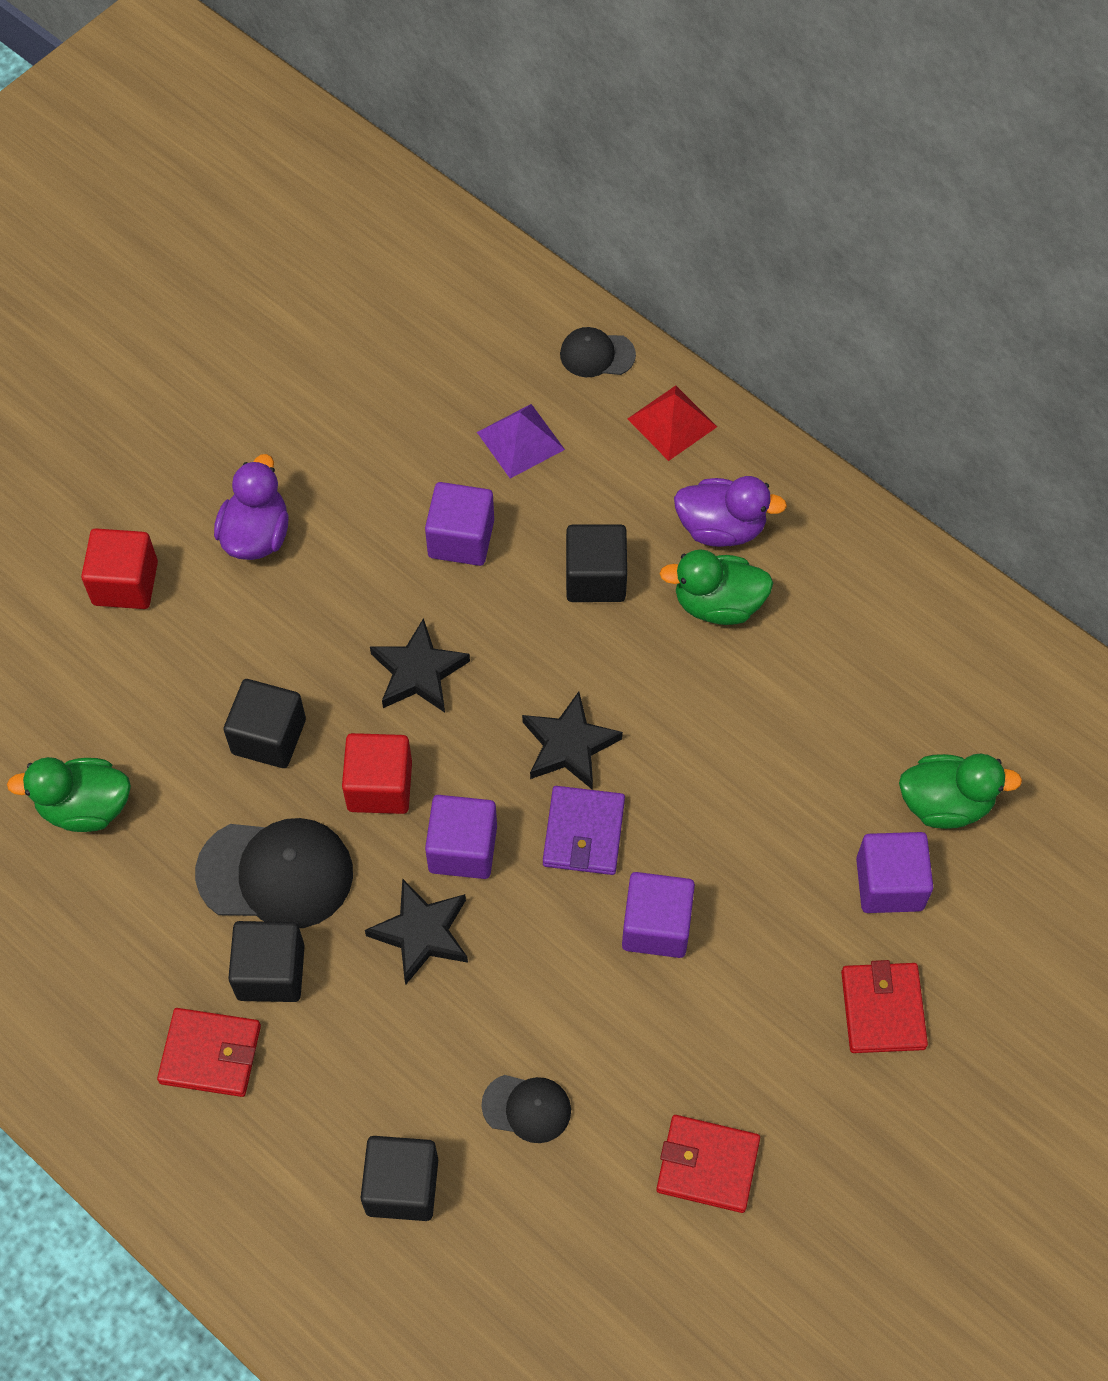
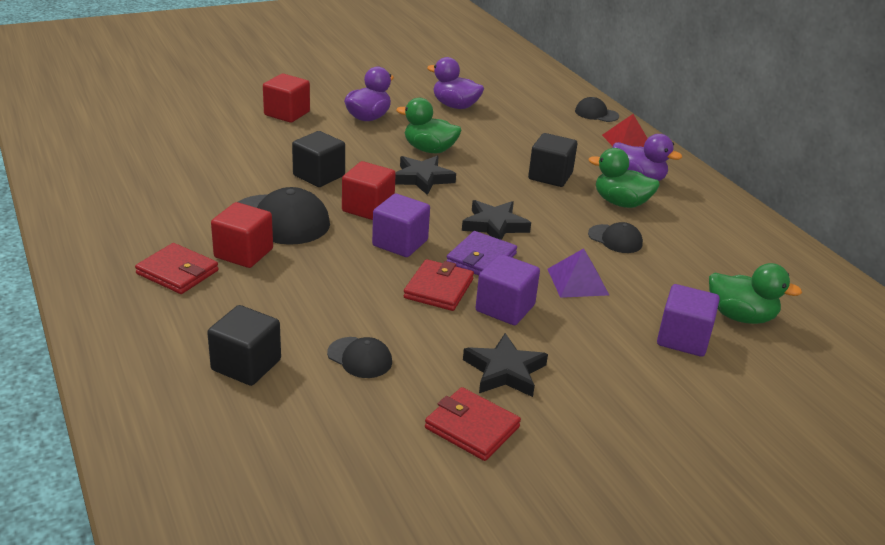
camera: 20 degrees right, 30 degrees down
green duck [7,757,131,832] -> green duck moved to [396,98,461,154]
black cube [228,921,305,1002] -> red cube [211,202,273,268]
black star [365,878,468,985] -> black star moved to [463,333,548,397]
purple cube [425,482,494,566] -> none
purple pyramid [477,404,565,479] -> purple pyramid moved to [548,248,609,298]
red wallet [841,960,928,1053] -> red wallet moved to [404,259,474,311]
none -> purple duck [427,57,484,109]
none -> black cap [588,222,643,253]

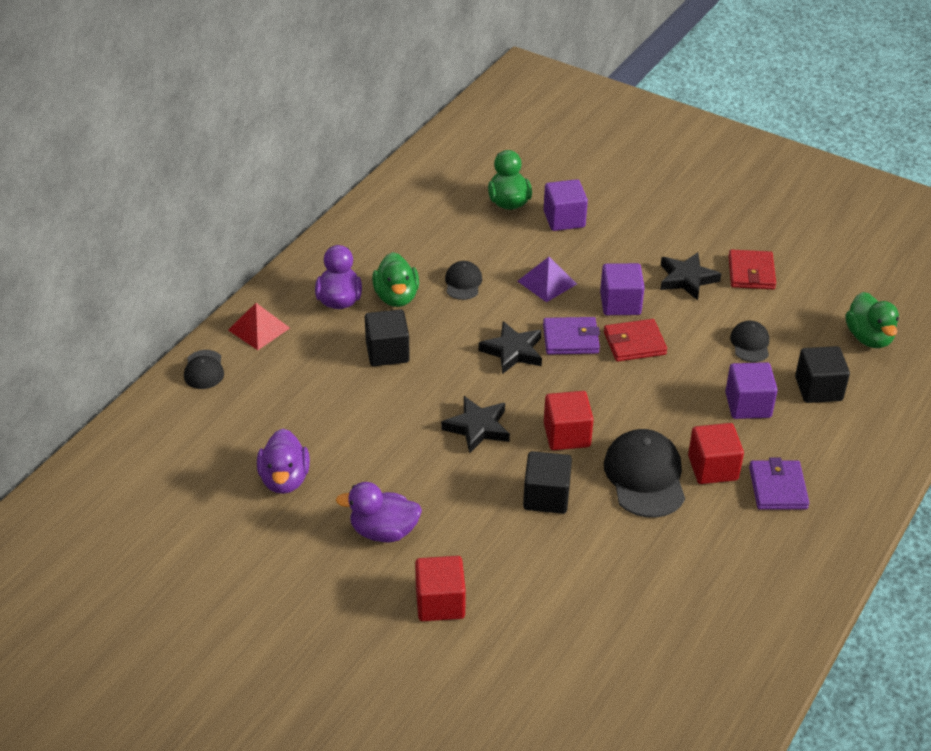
camera: 120 degrees left, 10 degrees up
red wallet [135,243,218,294] -> purple wallet [749,458,809,510]
purple cube [372,194,430,257] -> purple cube moved to [725,362,778,419]
green duck [396,98,461,154] -> green duck moved to [845,292,899,348]

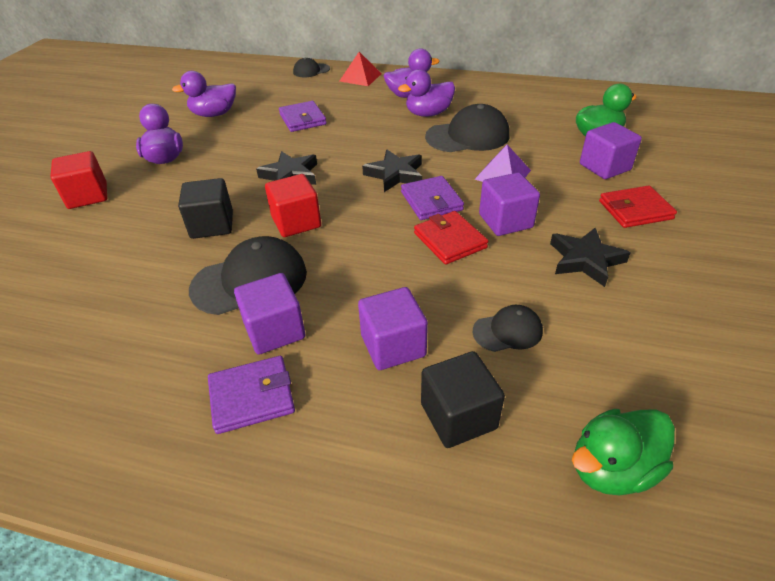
camera: 75 degrees right, 0 degrees up
black cube [365,309,410,366] -> none
green duck [372,252,419,307] -> purple duck [398,69,455,117]
black cap [445,261,482,300] -> black cap [425,104,510,152], size x1.84
red cube [688,423,744,484] -> purple cube [234,273,305,355]
red wallet [728,249,776,290] -> red wallet moved to [599,185,677,228]
none -> purple wallet [279,101,327,132]

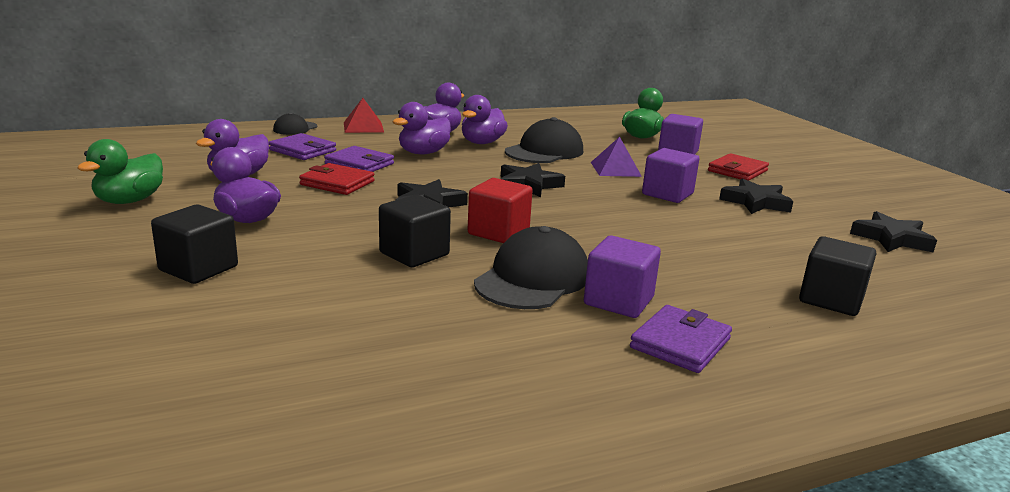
camera: 40 degrees left, 20 degrees down
red cube [50,151,107,209] -> black cube [151,205,238,284]
purple cube [358,287,428,370] -> none
purple wallet [401,176,464,220] -> purple wallet moved to [269,133,336,160]
red wallet [414,211,488,265] -> red wallet moved to [299,163,375,195]
black cap [473,305,543,352] -> none
green duck [572,409,675,496] -> green duck moved to [77,139,163,204]
none -> purple duck [393,102,451,154]
none -> black star [850,211,937,252]

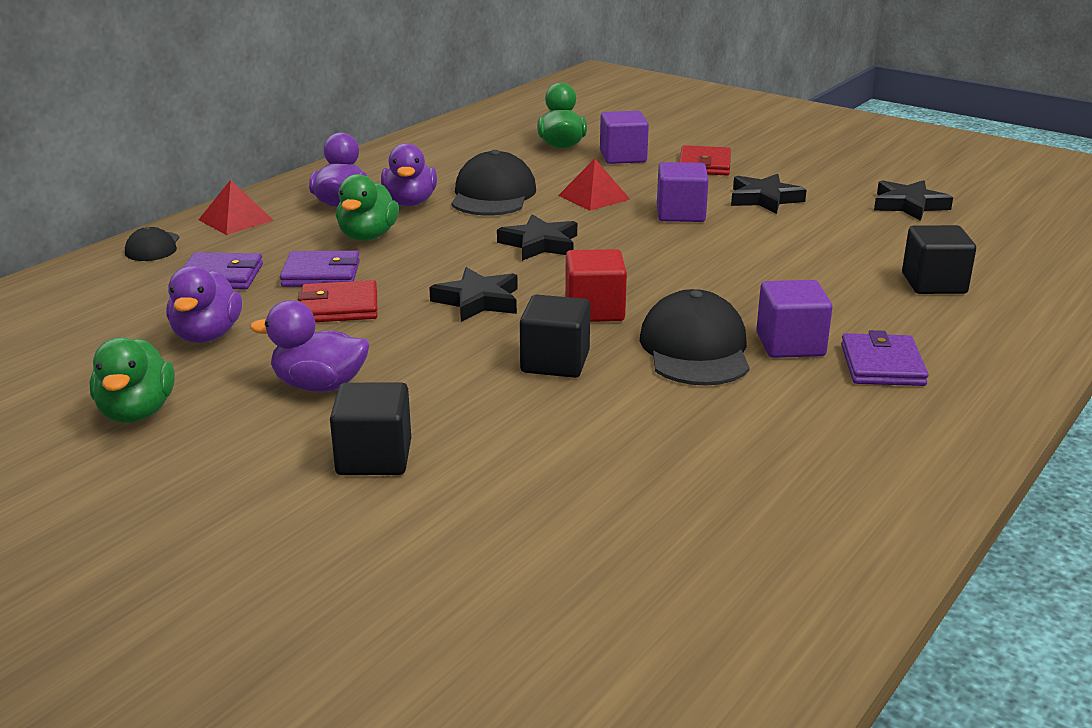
camera: 30 degrees left, 5 degrees up
purple duck [393,102,451,154] -> green duck [336,174,399,241]
purple pyramid [591,137,642,177] -> red pyramid [558,159,630,211]

